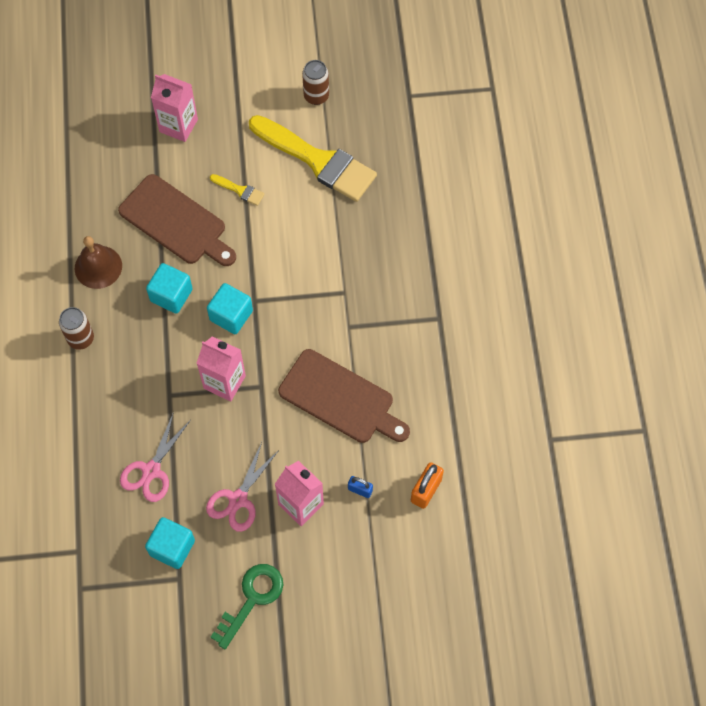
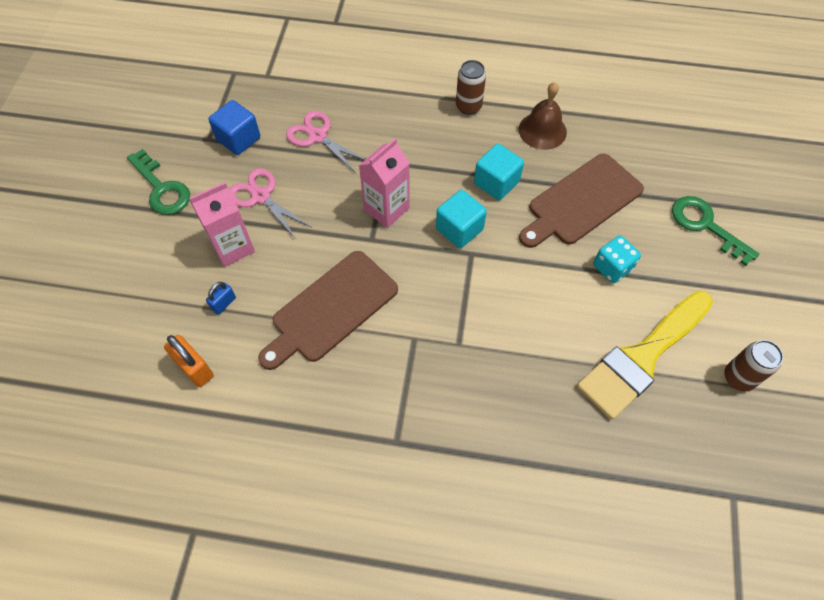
camera: 105 degrees right, 5 degrees down
turquoise cube [145,517,195,569] -> blue cube [208,100,260,155]
pink carton [151,74,198,142] -> green key [672,196,759,266]
yellow brush [210,174,265,206] -> turquoise dice [593,235,641,283]

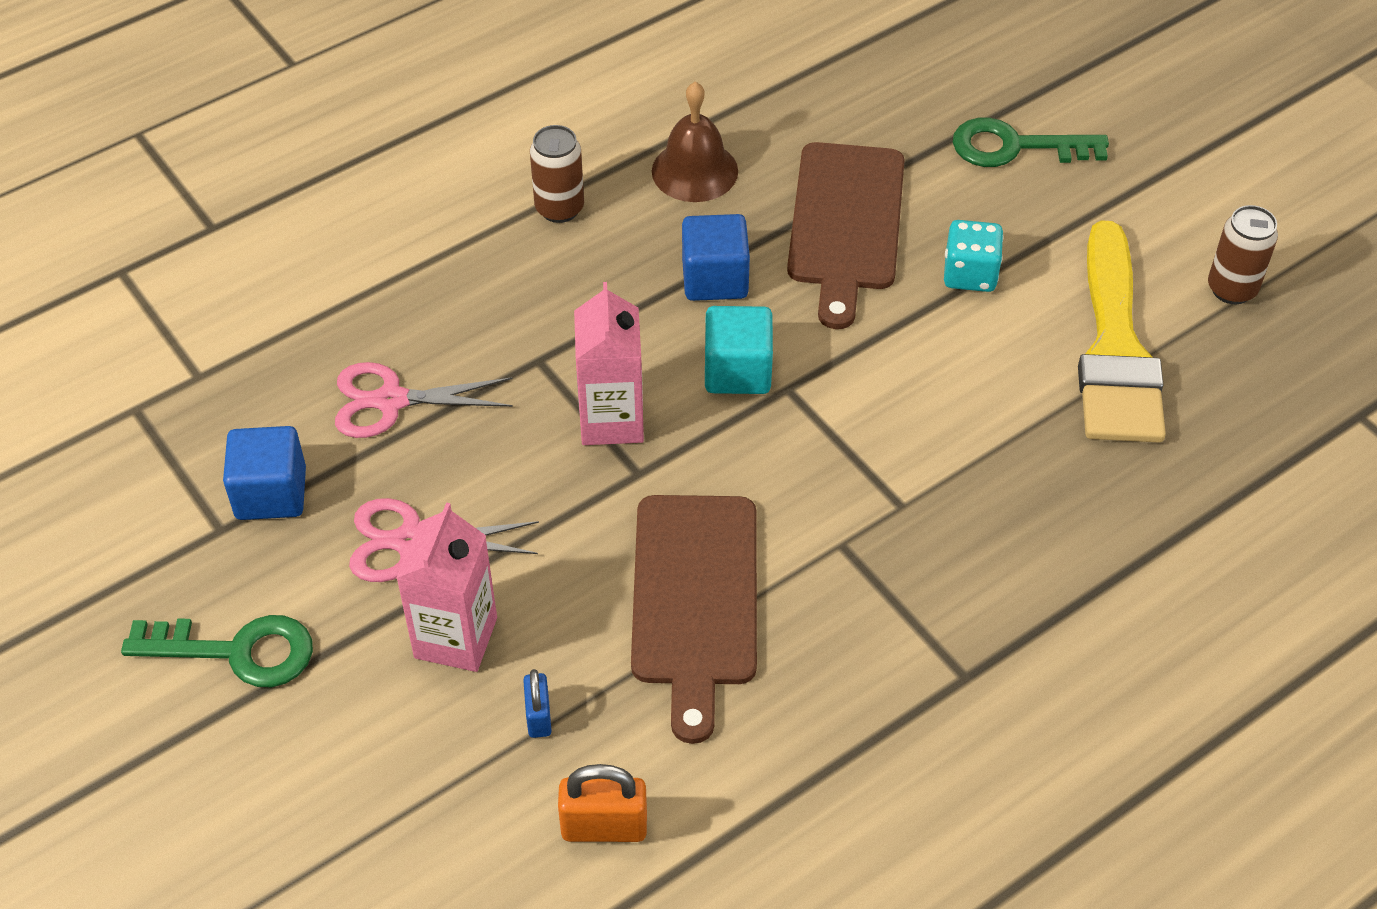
camera: 45 degrees left, 10 degrees down
turquoise cube [474,144,524,200] -> blue cube [682,214,750,301]

